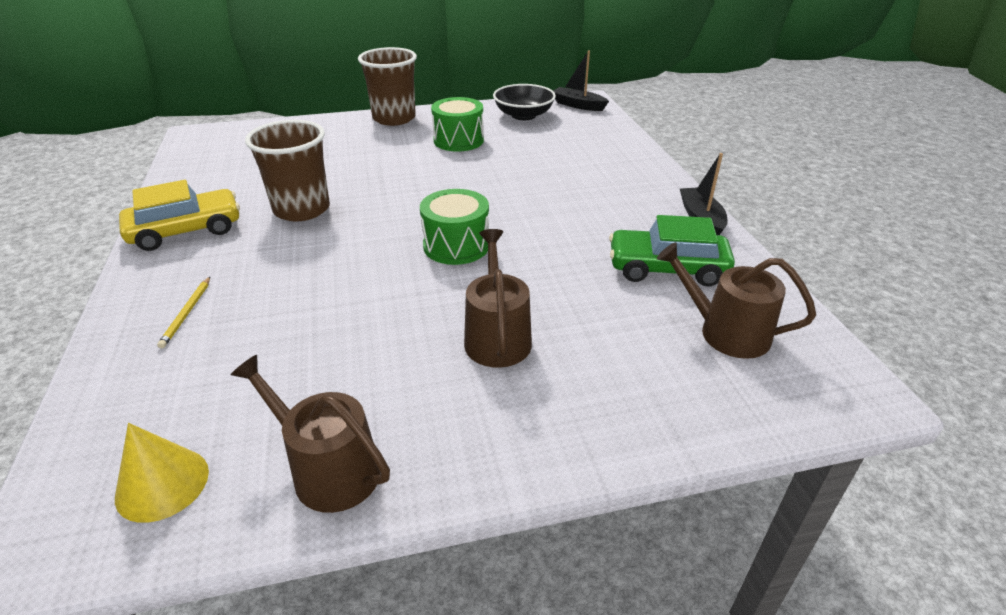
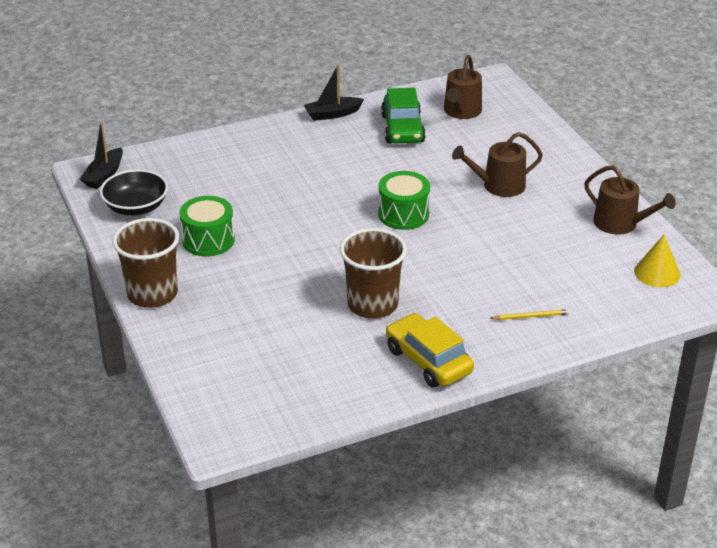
camera: 100 degrees left, 0 degrees up
brown watering can [231,355,390,513] -> brown watering can turned 75 degrees counterclockwise [584,165,676,235]

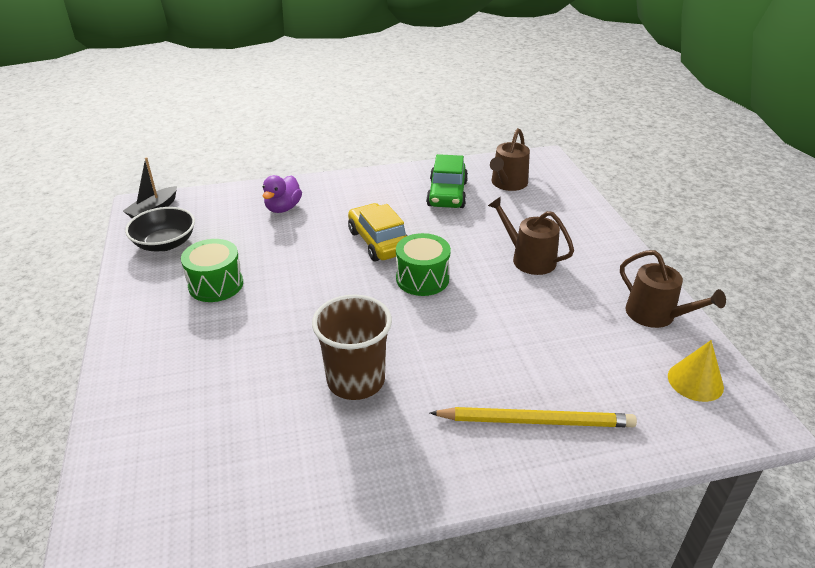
camera: 10 degrees right, 0 degrees up
brown cup [112,218,179,308] -> none
black boat [304,64,364,121] -> none
yellow car [386,313,474,388] -> yellow car moved to [348,203,408,261]
brown watering can [452,132,543,197] -> brown watering can turned 45 degrees clockwise [488,196,574,275]
yellow pencil [490,309,570,320] -> yellow pencil [430,407,637,427], size x2.08
none -> purple duck [262,175,302,213]

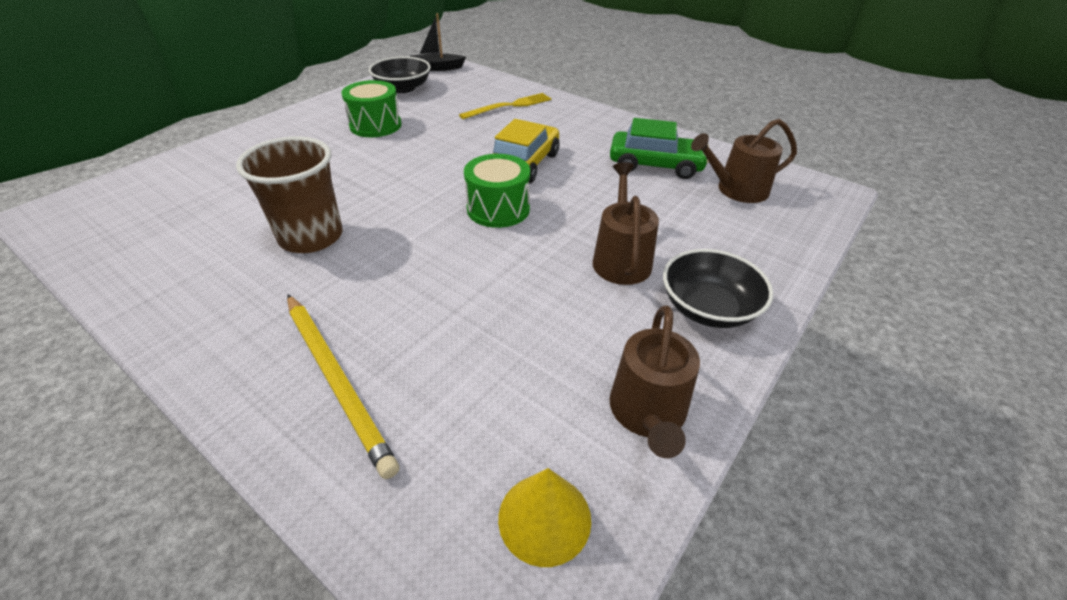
camera: 50 degrees right, 5 degrees up
purple duck [262,175,302,213] -> yellow fork [459,93,551,119]
green car [426,154,468,208] -> green car turned 135 degrees counterclockwise [610,118,709,179]
none -> black bowl [663,249,773,328]

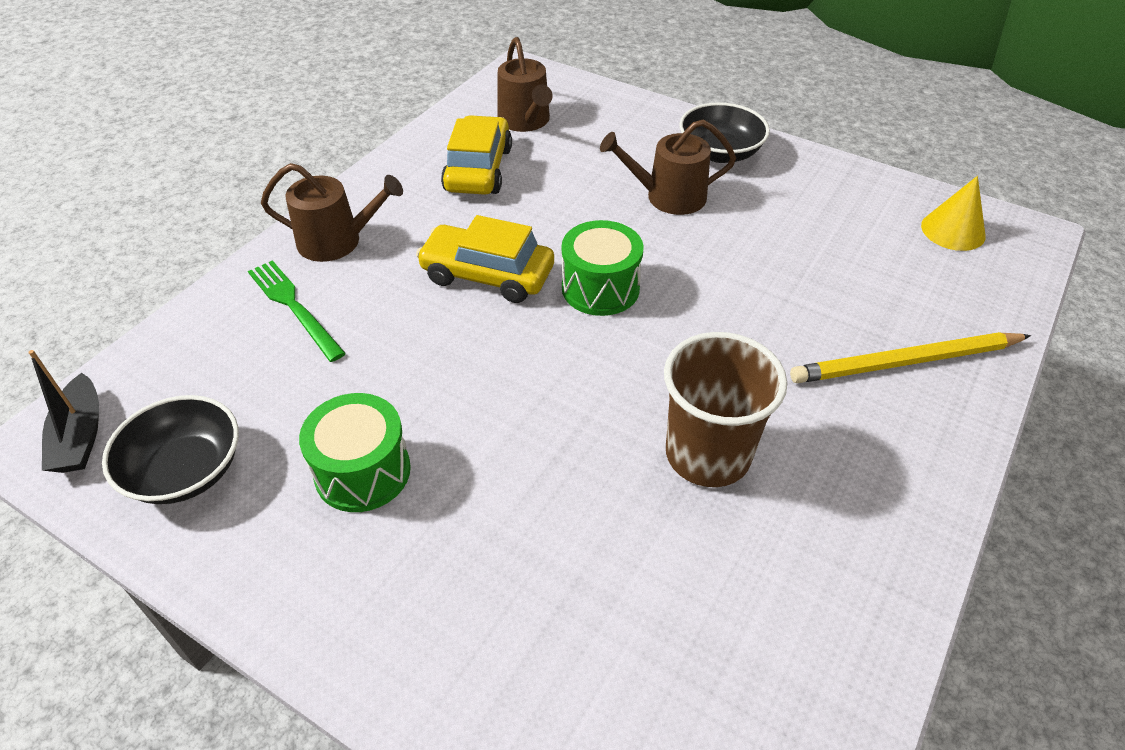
camera: 95 degrees left, 5 degrees up
yellow pencil [287,295,399,479] -> yellow pencil turned 150 degrees counterclockwise [790,332,1031,383]
yellow fork [459,93,551,119] -> green fork [248,260,346,362]
green car [610,118,709,179] -> yellow car [441,115,512,195]
brown watering can [610,306,700,458] -> brown watering can moved to [261,163,403,262]

